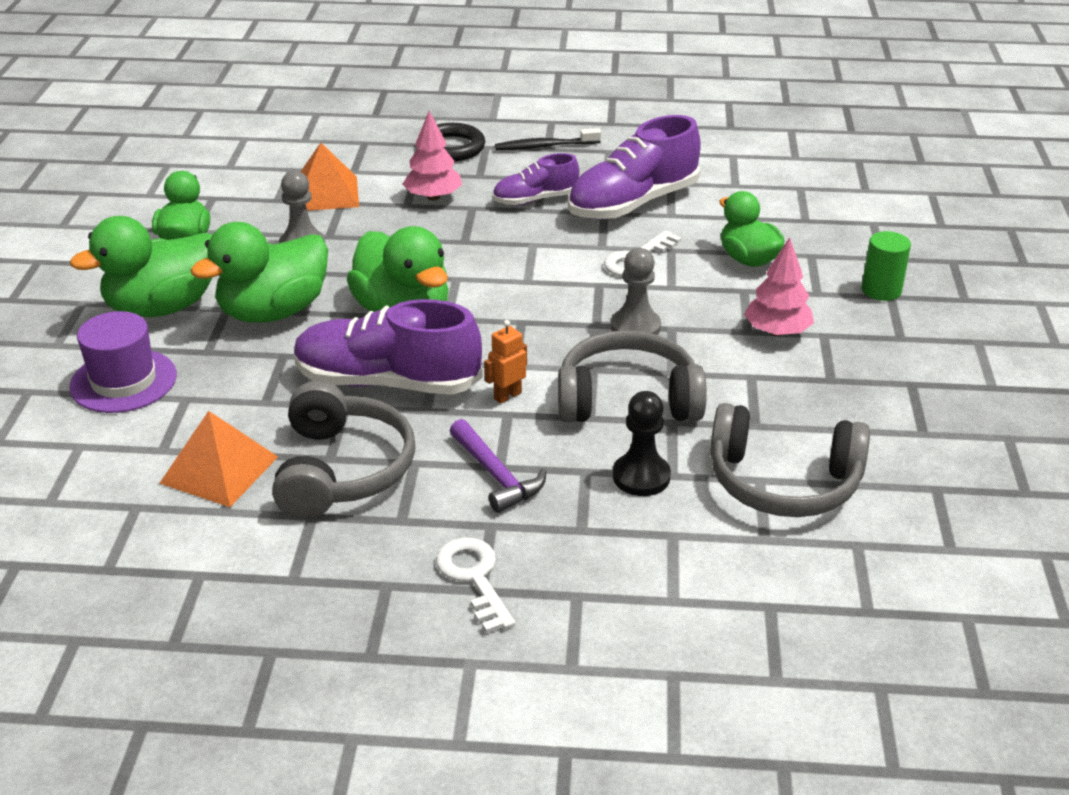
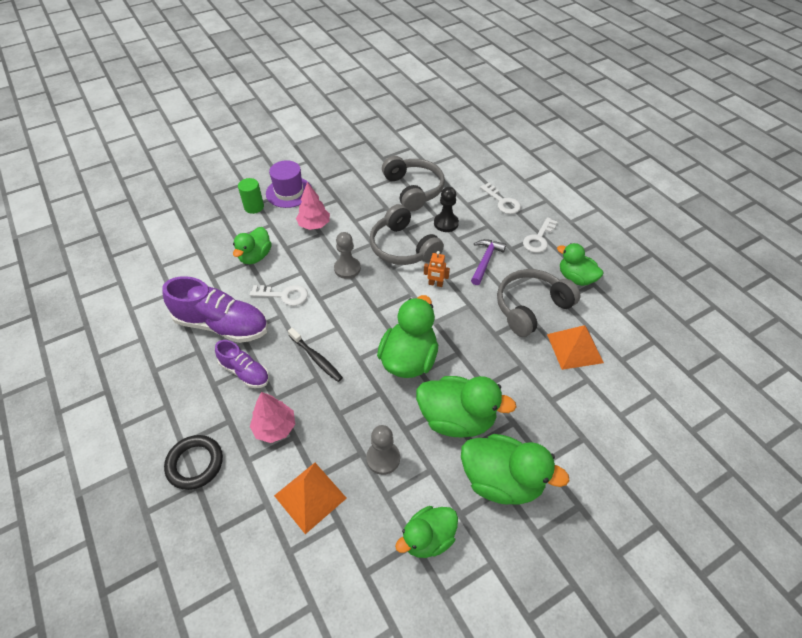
camera: 125 degrees left, 15 degrees up
purple hat [69,311,177,413] -> purple hat moved to [266,160,312,208]
purple shoe [294,299,483,395] -> none
black toothbrush [495,128,601,150] -> black toothbrush moved to [288,328,343,382]
none -> white key [480,183,521,214]
none -> green duck [557,243,603,286]

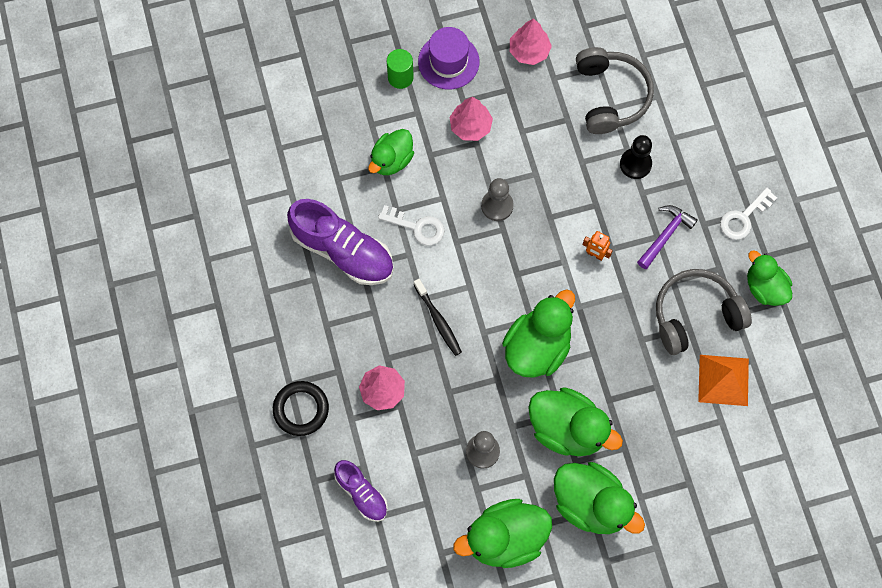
camera: 15 degrees right, 20 degrees up
purple shoe [215,340,269,388] -> purple shoe moved to [334,460,388,522]
orange pyramid [274,463,347,534] -> none
grey headphones [369,204,444,265] -> none
green duck [395,506,458,558] -> green duck [453,499,552,568], size x1.55
white key [480,183,521,214] -> none
none -> pink tree [510,18,552,65]

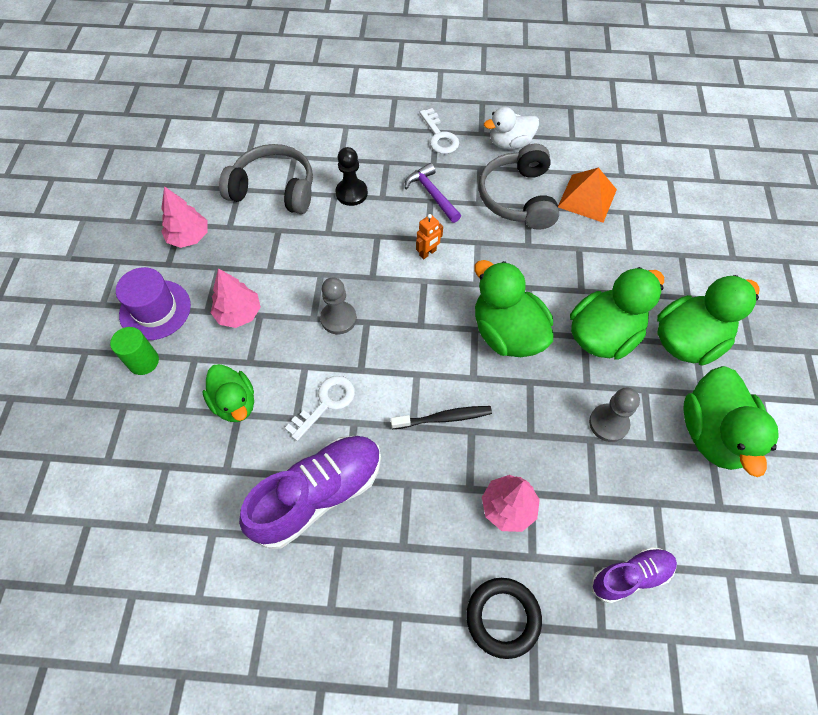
camera: 70 degrees left, 10 degrees down
green duck [747,250,792,306] -> white duck [484,107,539,149]

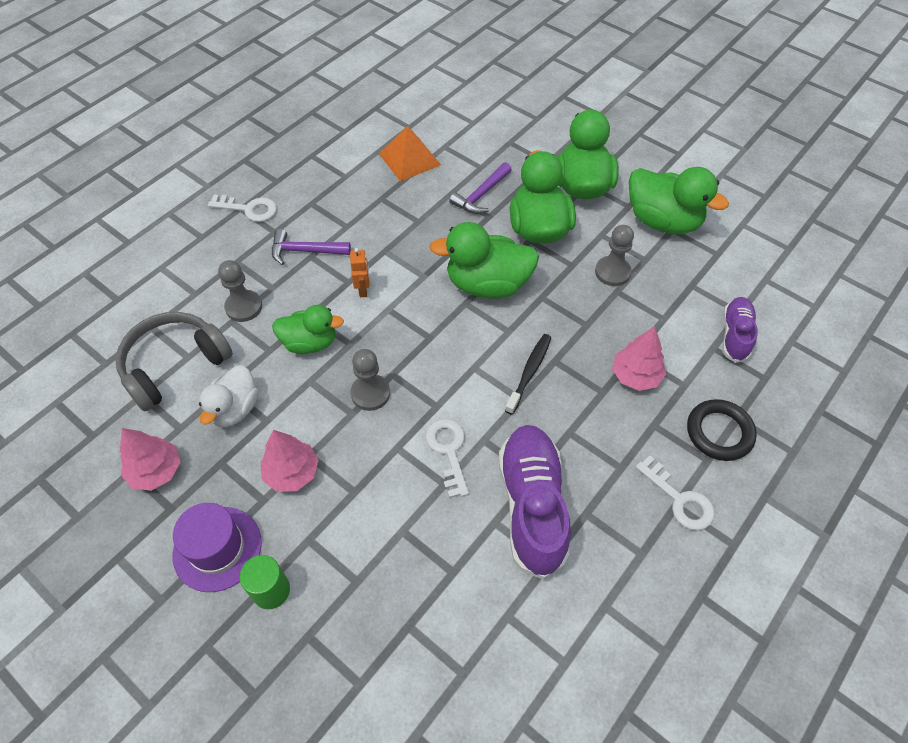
camera: 55 degrees left, 5 degrees down
green duck [202,364,254,422] -> green duck moved to [272,305,344,354]
black pawn [335,147,368,206] -> grey pawn [218,260,262,322]
grey headphones [478,144,559,230] -> none
white duck [484,107,539,149] -> white duck moved to [199,365,258,427]
none -> purple hammer [449,162,512,214]
none -> white key [636,456,715,530]

